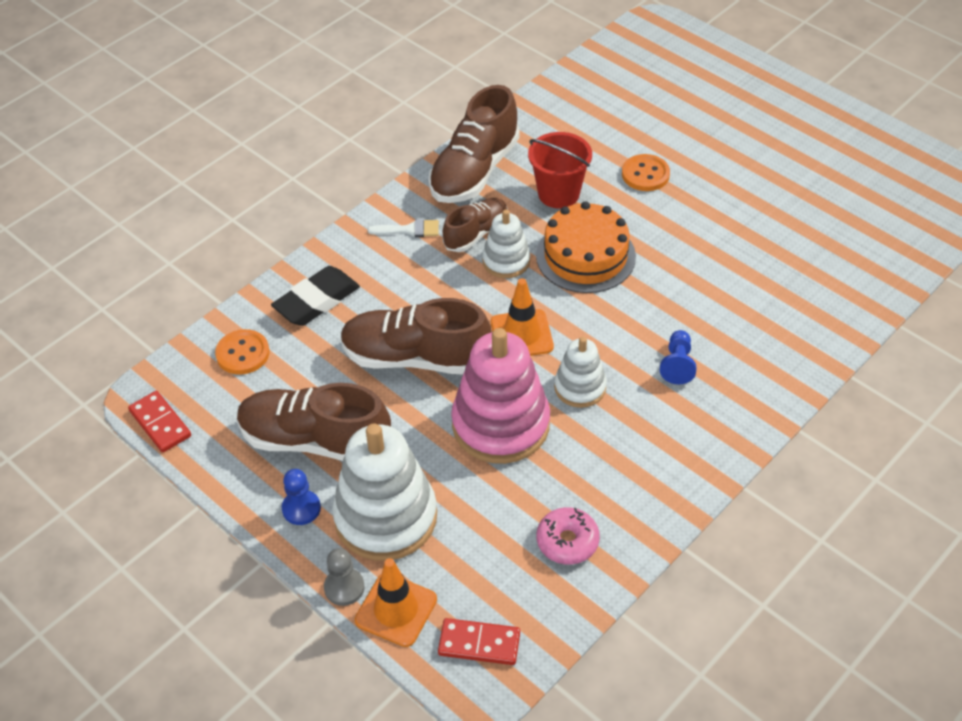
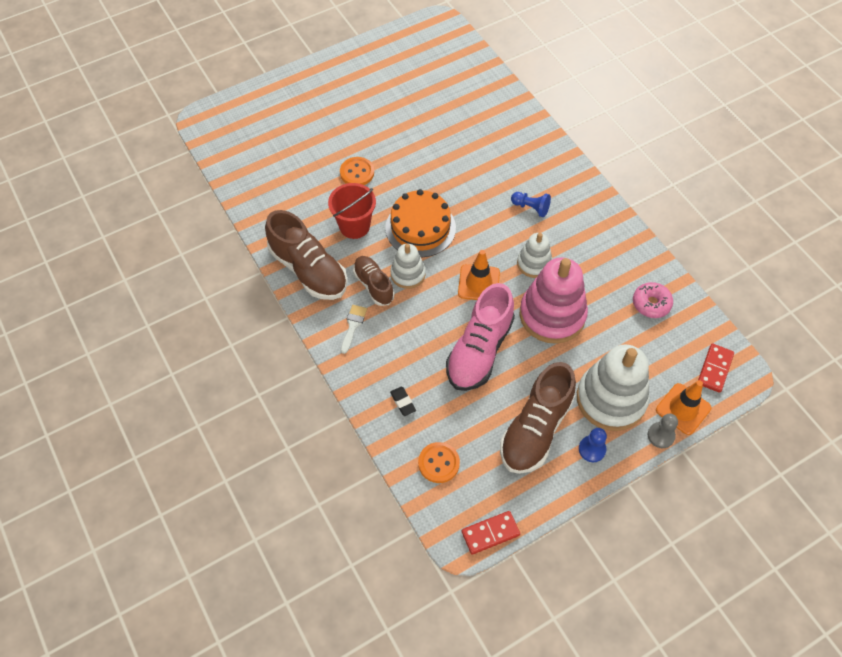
camera: 75 degrees left, 10 degrees up
black eraser [271,266,360,326] -> black eraser [390,387,416,416], size x0.49
brown shoe [340,298,492,374] -> pink shoe [446,283,515,391]

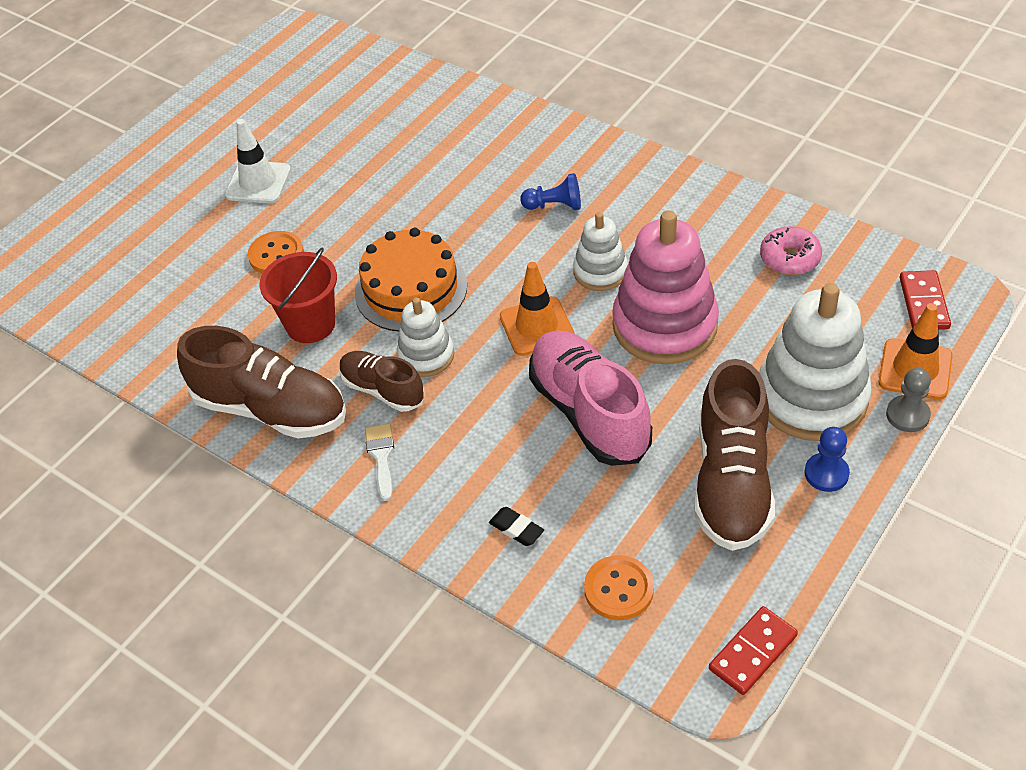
camera: 20 degrees left, 10 degrees down
pink shoe [446,283,515,391] -> pink shoe turned 150 degrees clockwise [529,330,652,466]
none -> white traffic cone [225,119,291,203]

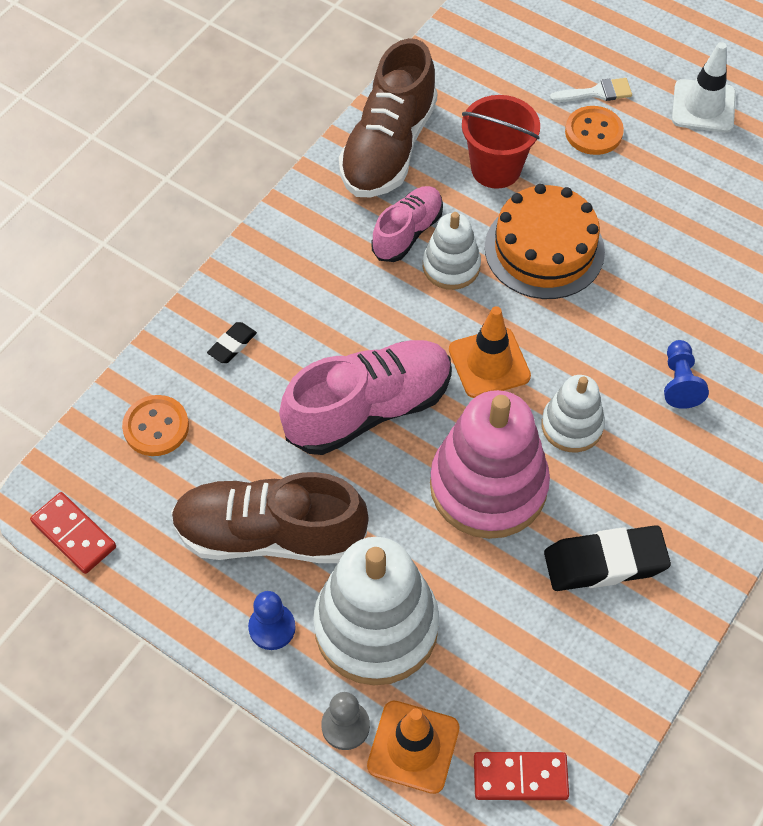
camera: 85 degrees right, 10 degrees up
brown shoe [340,351,425,412] -> pink shoe [372,186,443,262]
white brush [365,423,394,501] -> white brush moved to [550,78,632,102]
pink donut [760,226,822,275] -> none
none -> black eraser [544,525,671,591]

